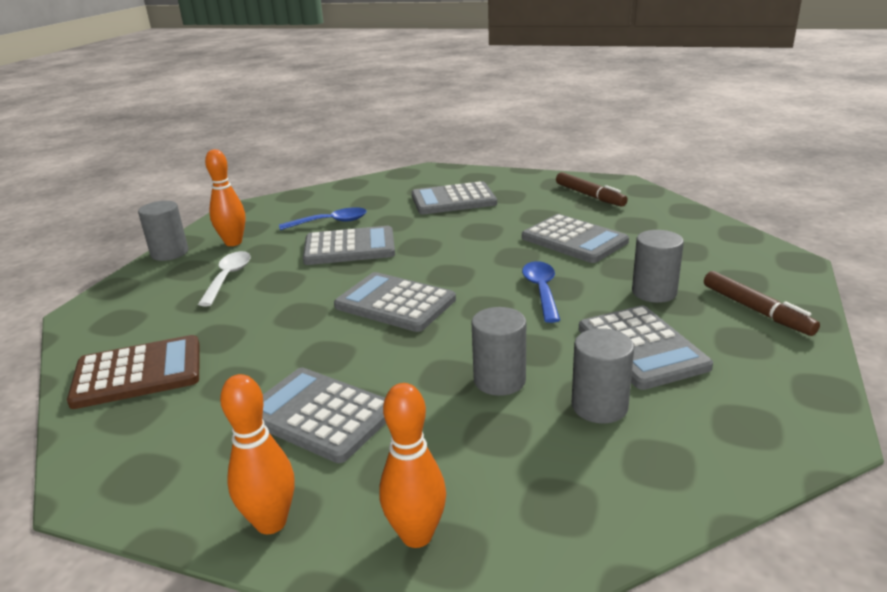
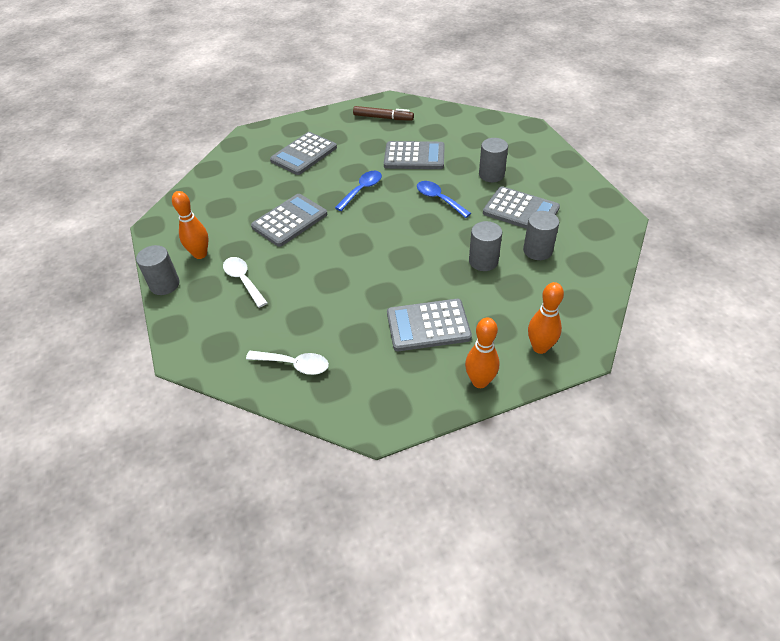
camera: 40 degrees left, 20 degrees up
brown calculator [67,335,200,409] -> white spoon [246,351,329,375]
blue spoon [279,207,367,230] -> blue spoon moved to [335,171,382,211]
grey calculator [334,272,456,332] -> none
brown marker [704,271,820,336] -> none

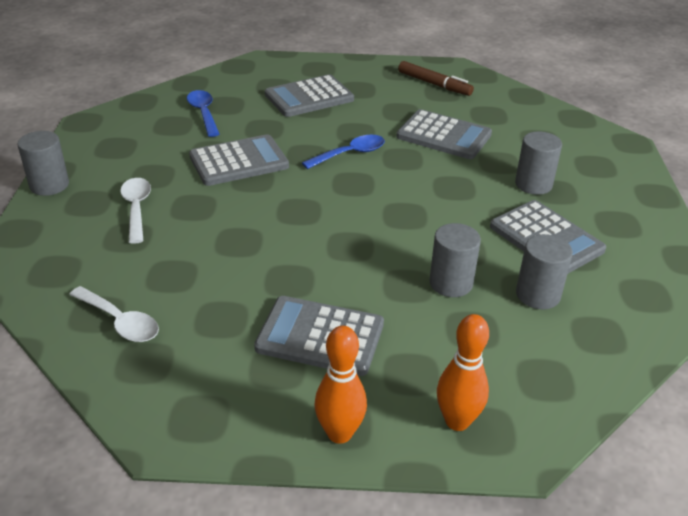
camera: 20 degrees right, 10 degrees down
orange bowling pin [172,191,208,259] -> none
blue spoon [417,181,471,218] -> blue spoon moved to [187,90,220,137]

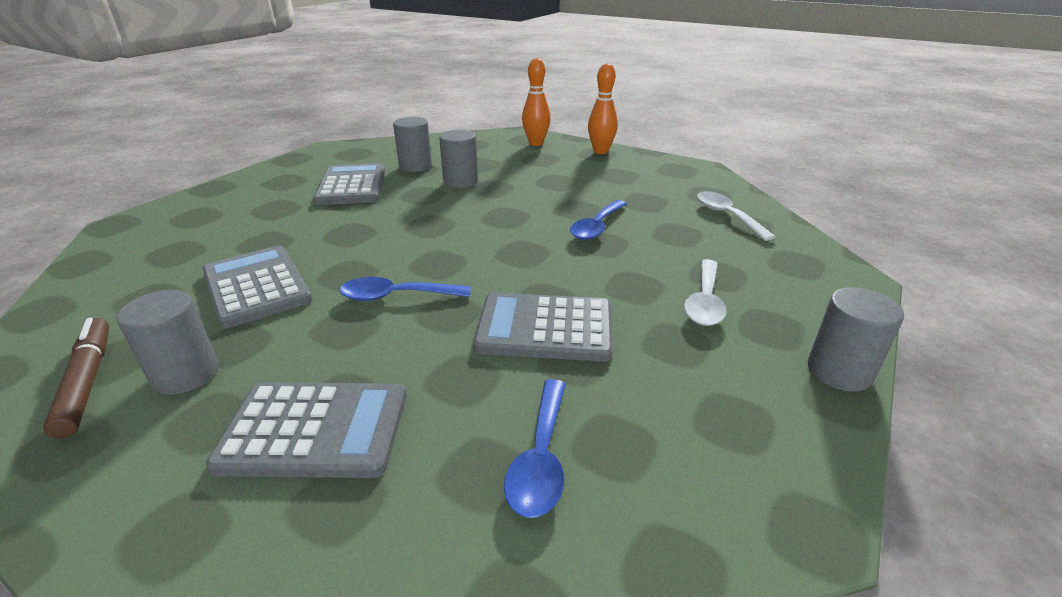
camera: 150 degrees left, 5 degrees down
grey calculator [254,296,384,376] -> none
grey cylinder [515,131,562,195] -> grey cylinder moved to [117,290,219,395]
none -> blue spoon [570,200,627,240]

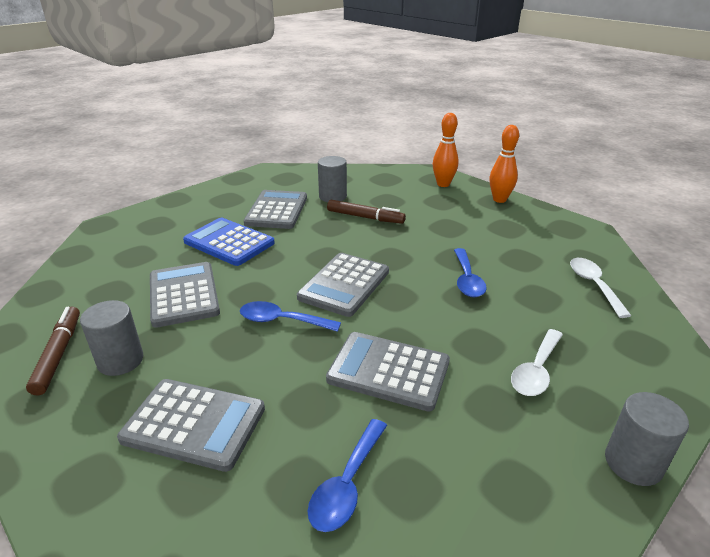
camera: 15 degrees right, 0 degrees up
grey cylinder [439,130,478,188] -> brown marker [327,200,406,224]
blue spoon [570,200,627,240] -> blue spoon turned 45 degrees counterclockwise [454,248,487,297]
none -> blue calculator [183,218,275,266]
none -> grey calculator [297,253,389,317]

